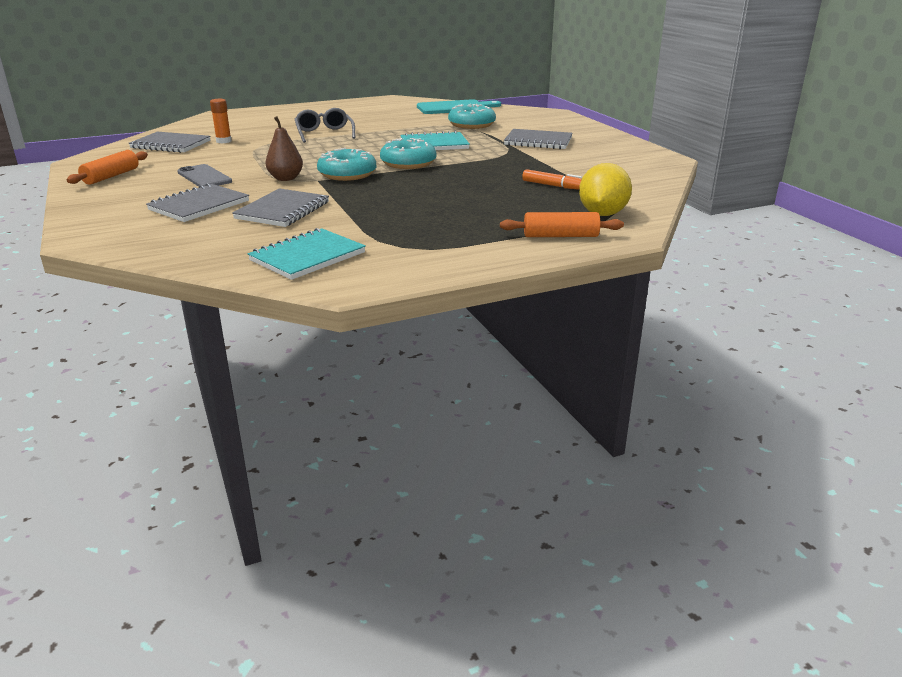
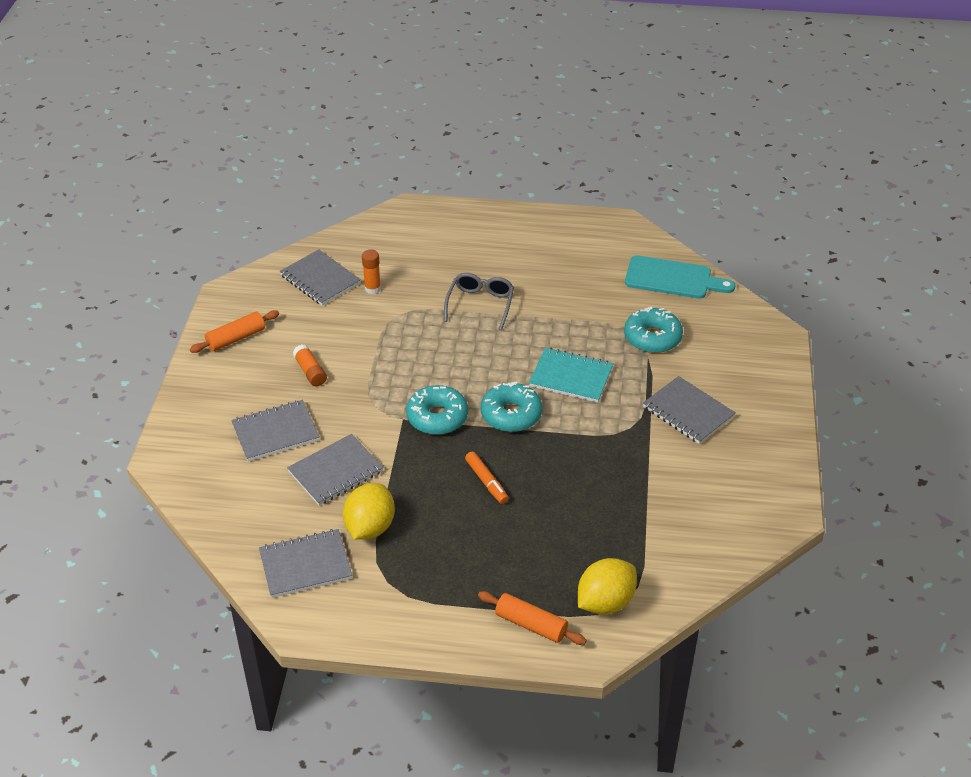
camera: 30 degrees right, 15 degrees up
grey phone [177,164,232,187] -> orange glue stick [293,345,327,386]
turquoise notebook [248,228,366,280] -> grey notebook [259,529,352,598]
brown pear [266,116,303,181] -> none
orange marker [522,169,582,190] -> orange marker moved to [465,452,509,504]
none -> yellow lemon [343,483,395,540]

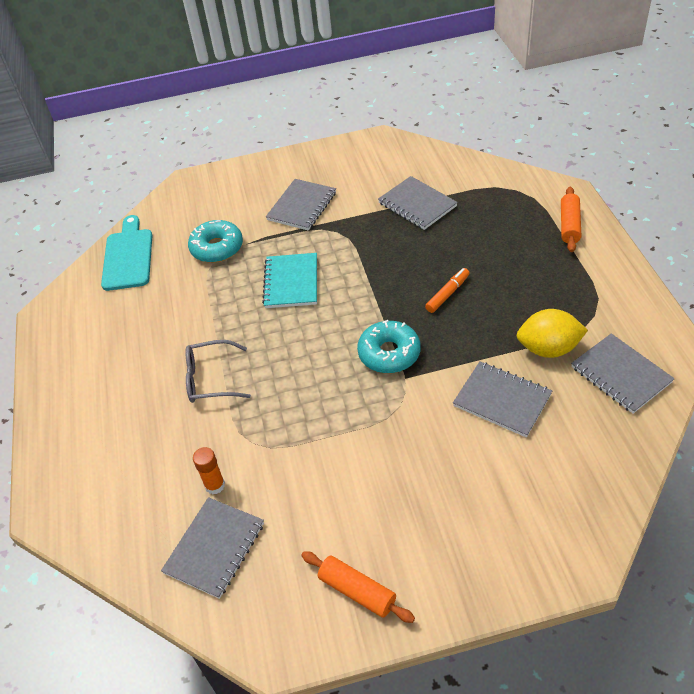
camera: 105 degrees left, 5 degrees up
grey notebook [231,400,320,461] -> grey notebook moved to [378,176,458,230]
orange glue stick [293,345,327,386] -> none
turquoise donut [481,382,542,432] -> none
yellow lemon [578,558,637,615] -> none

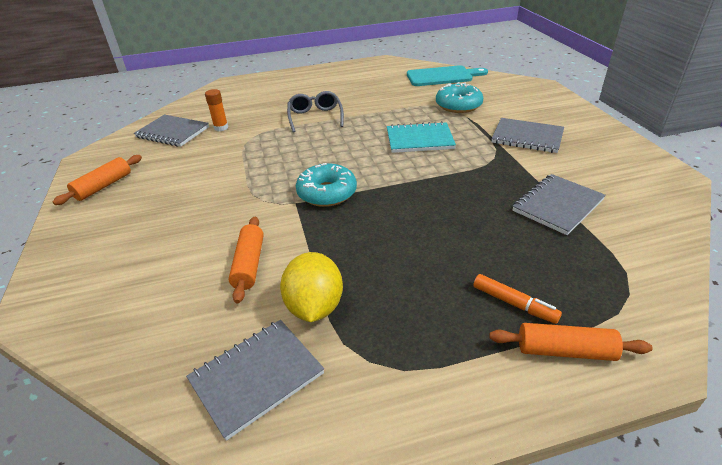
camera: 85 degrees right, 10 degrees down
orange marker [425,268,470,313] -> orange marker moved to [473,274,562,324]
grey notebook [453,361,552,437] -> orange rolling pin [229,217,264,303]

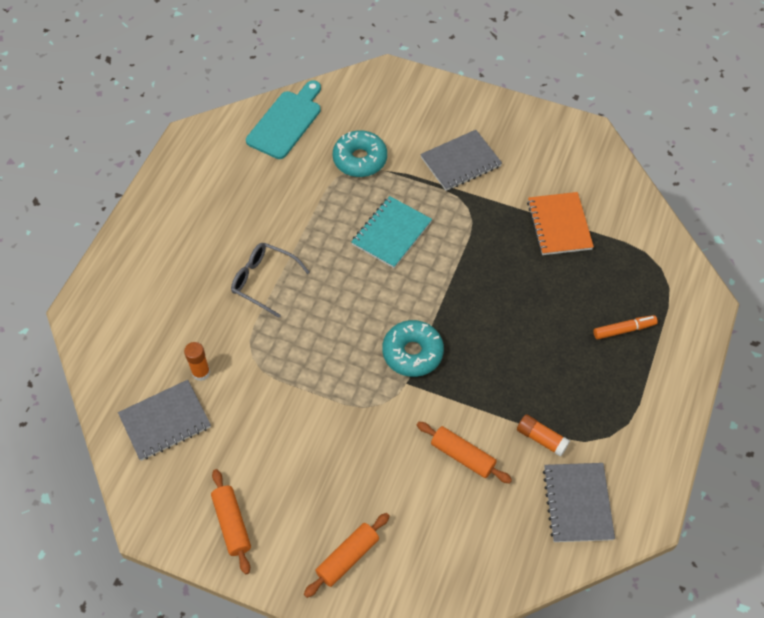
camera: 55 degrees left, 20 degrees up
yellow lemon [280,252,343,322] -> orange glue stick [517,414,570,457]
orange rolling pin [489,323,653,361] -> orange rolling pin moved to [304,513,390,598]
grey notebook [512,174,606,235] -> orange notebook [527,192,594,255]

